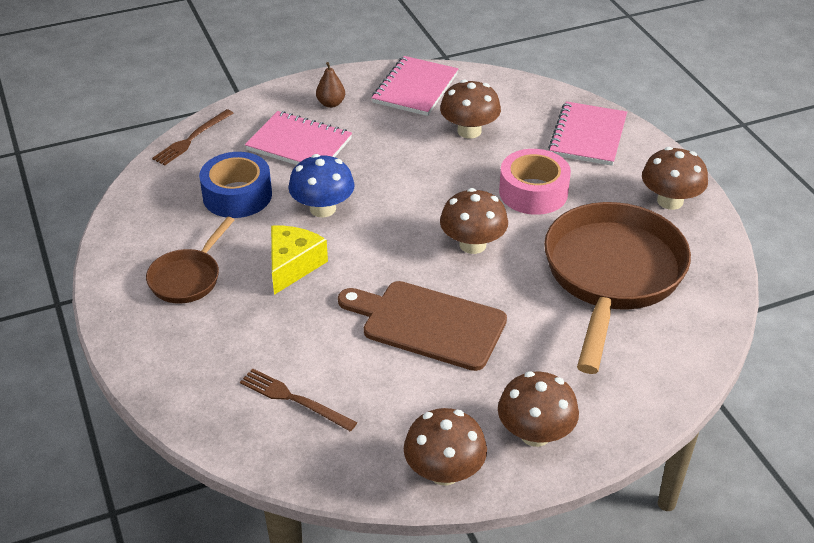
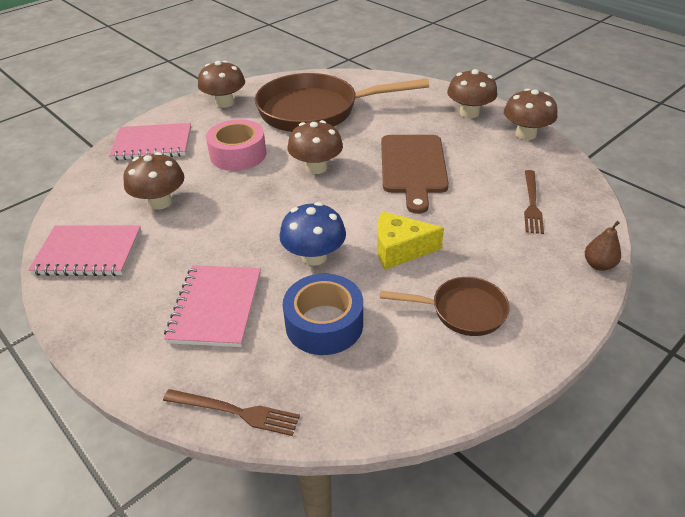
camera: 110 degrees left, 0 degrees up
brown pear [316,62,345,108] -> brown pear moved to [585,221,621,271]

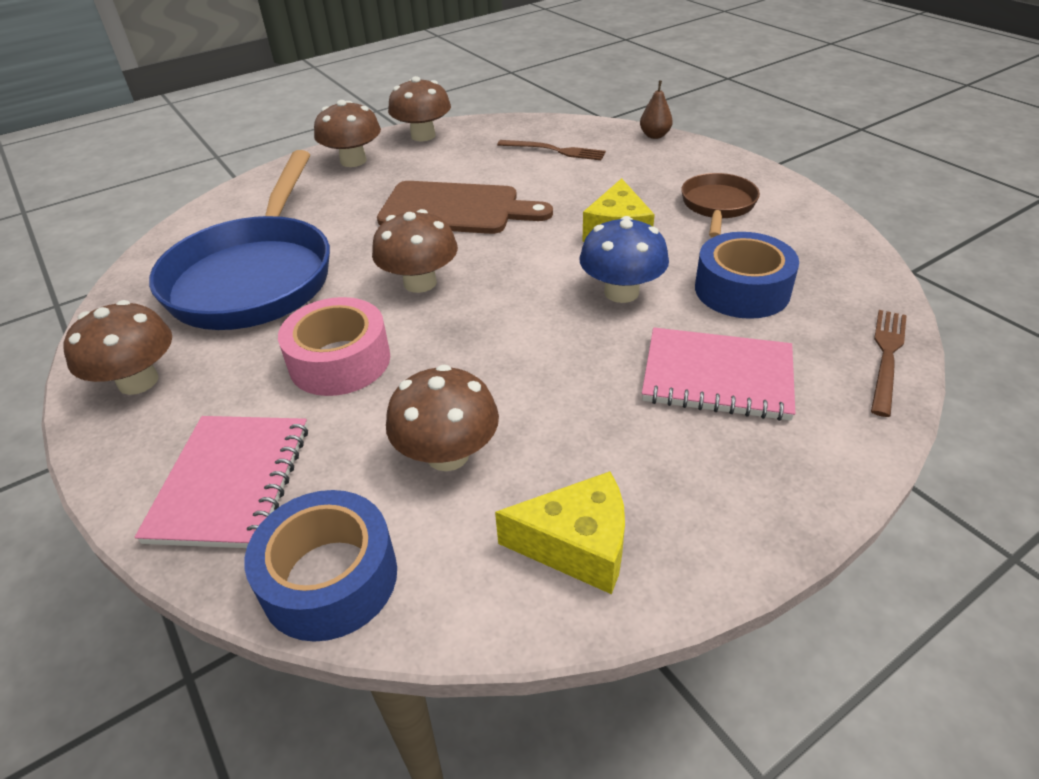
camera: 80 degrees left, 0 degrees up
pink notebook [28,225,141,276] -> yellow cheese [495,471,625,594]
brown pan [255,73,429,132] -> blue pan [149,150,330,330]
none -> blue tape [244,490,397,642]

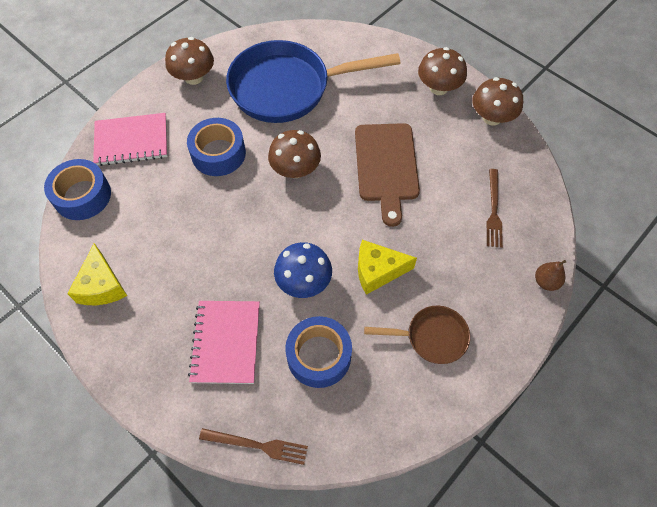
camera: 75 degrees right, 20 degrees up
pink tape [278,297,390,396] -> blue tape [187,118,246,176]
brown mushroom [386,365,499,471] -> none

